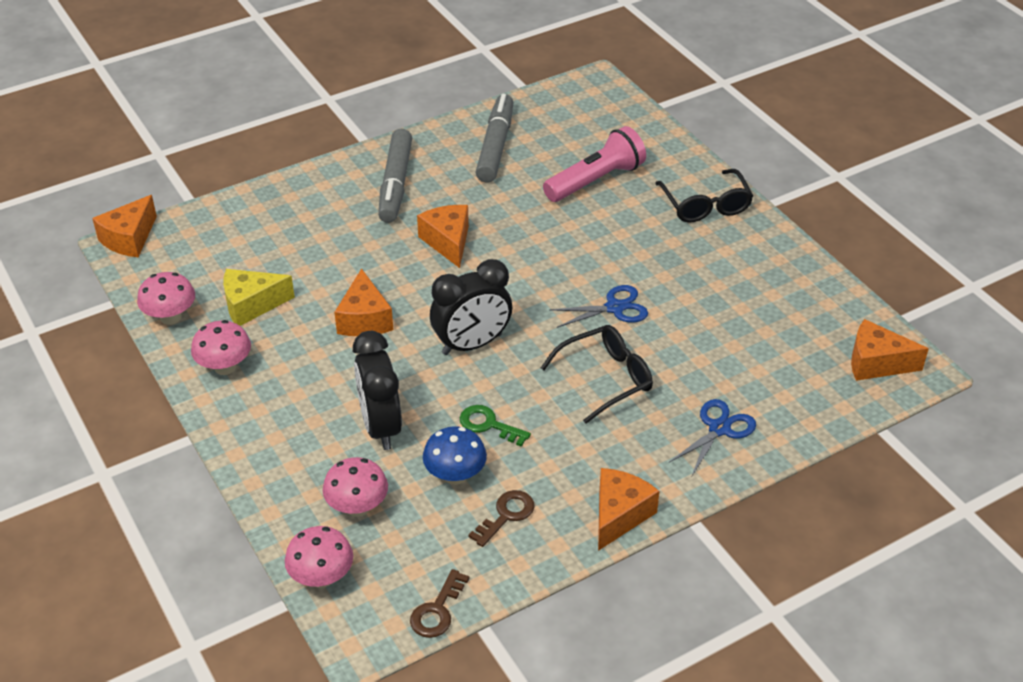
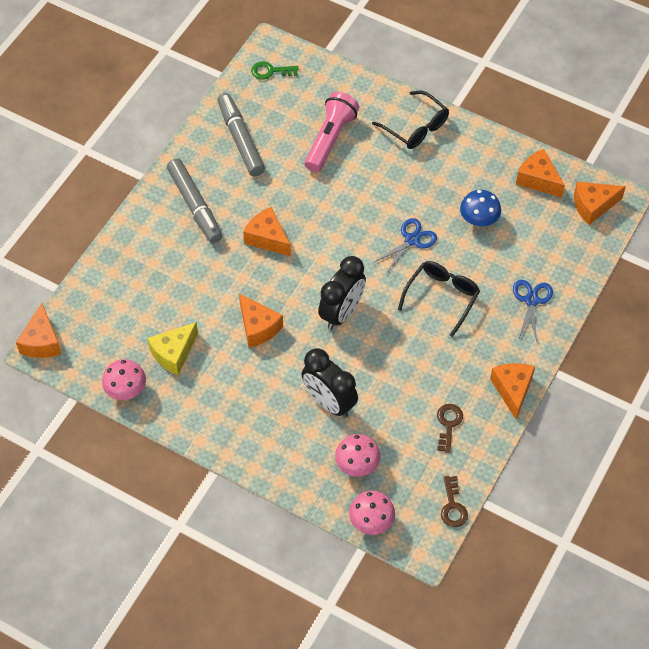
camera: 30 degrees left, 15 degrees up
pink mushroom [191,320,251,375] -> none
blue mushroom [423,426,487,485] -> blue mushroom moved to [460,190,501,227]
green key [460,405,531,447] -> green key moved to [251,61,299,80]
none -> orange cheese [516,149,565,198]

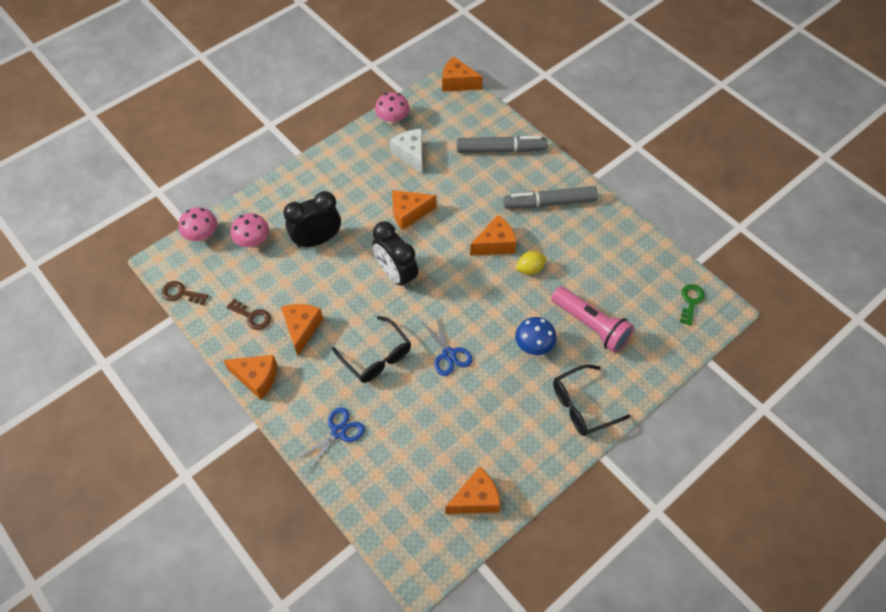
camera: 110 degrees right, 0 degrees up
yellow cheese [147,322,198,375] -> white cheese [390,129,422,173]
grey marker [217,93,265,176] -> grey marker moved to [457,136,547,153]
blue mushroom [460,190,501,227] -> blue mushroom moved to [515,317,557,355]
blue scissors [513,280,553,341] -> blue scissors turned 75 degrees counterclockwise [296,407,365,472]
orange cheese [574,182,626,225] -> orange cheese moved to [281,304,323,356]
none -> yellow lemon [516,251,546,275]

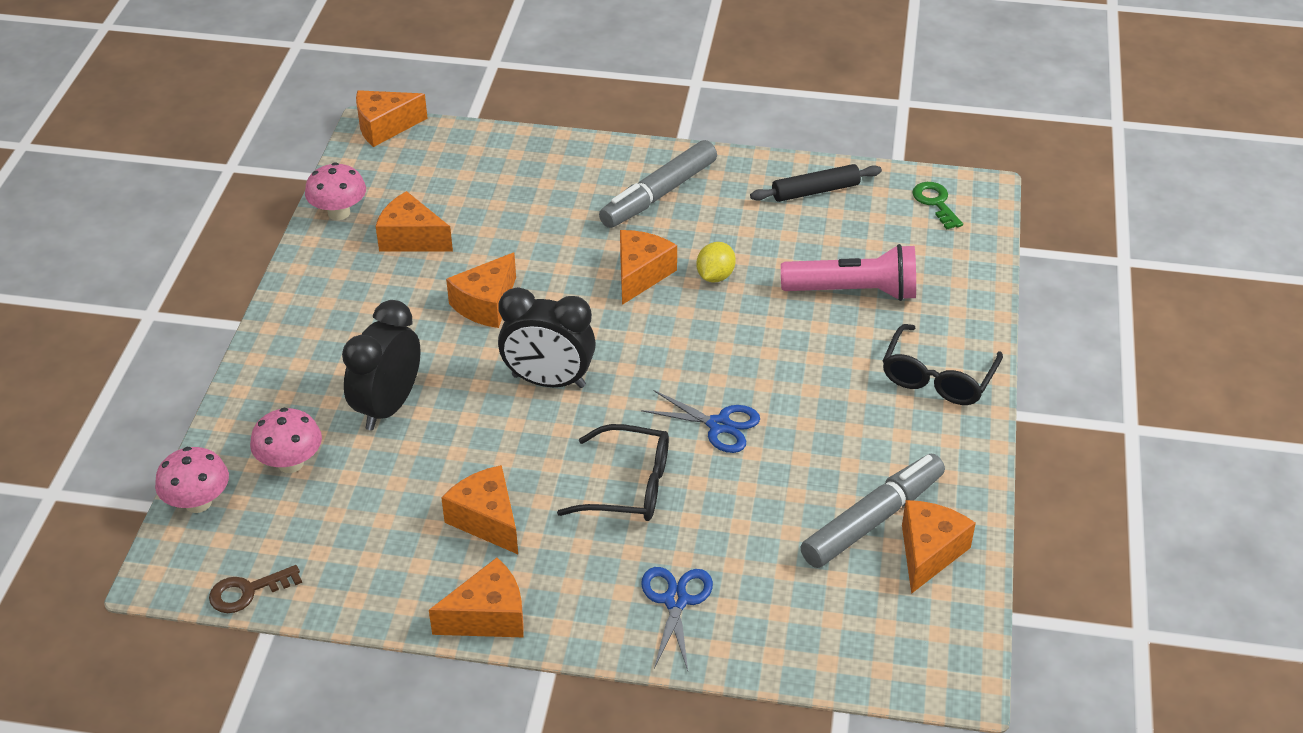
camera: 40 degrees left, 15 degrees down
brown key [227,299,271,330] -> none
white cheese [390,129,422,173] -> orange cheese [376,191,453,251]
grey marker [457,136,547,153] -> grey marker moved to [800,454,945,568]
blue mushroom [515,317,557,355] -> none
none -> black rolling pin [750,164,882,202]

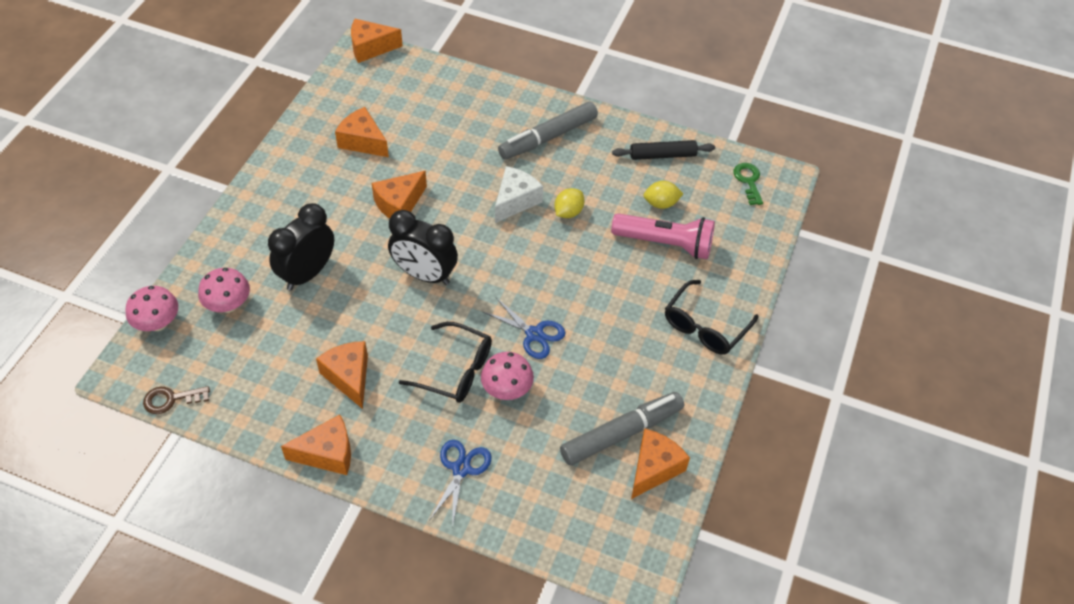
camera: 10 degrees right, 10 degrees up
pink mushroom [305,162,366,220] -> pink mushroom moved to [481,352,534,400]
orange cheese [620,230,677,305] -> white cheese [495,166,543,223]
none -> yellow lemon [643,181,683,209]

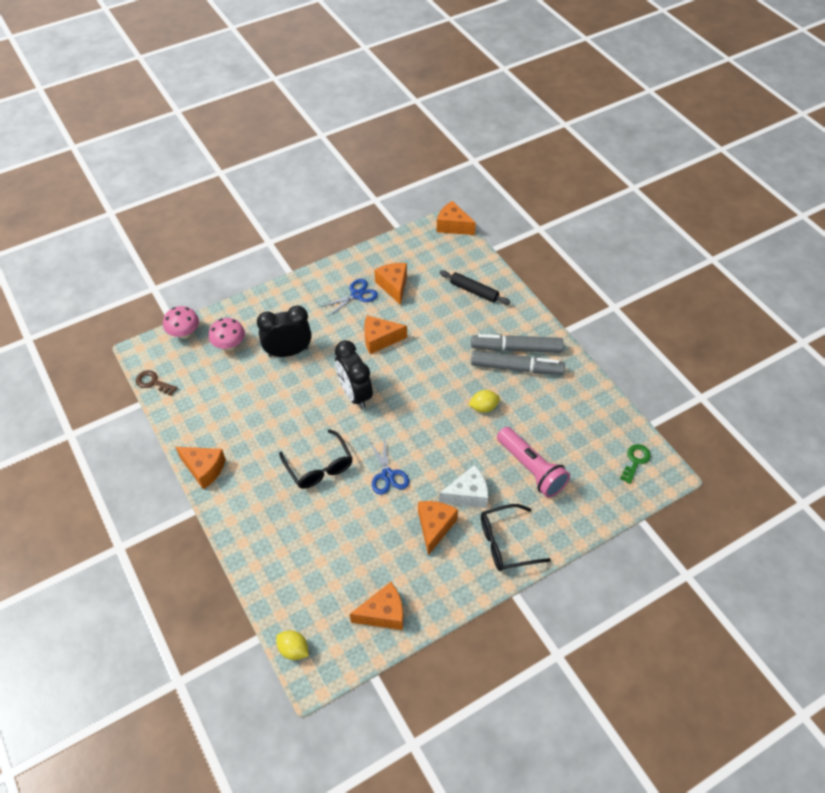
camera: 40 degrees right, 0 degrees up
orange cheese [316,341,368,409] -> orange cheese moved to [418,501,458,555]
blue scissors [429,440,491,523] -> blue scissors moved to [320,279,378,317]
pink mushroom [481,352,534,400] -> none
white cheese [495,166,543,223] -> white cheese moved to [439,465,488,508]
grey marker [560,392,684,466] -> grey marker moved to [471,350,565,375]
black rolling pin [612,140,715,160] -> black rolling pin moved to [440,270,511,305]
yellow lemon [643,181,683,209] -> yellow lemon moved to [276,630,309,660]

